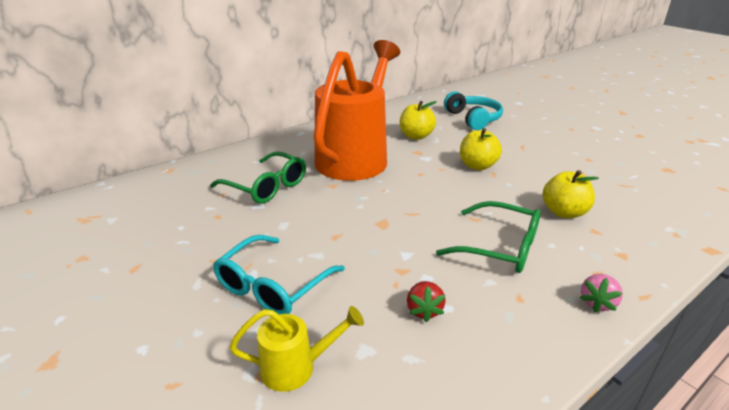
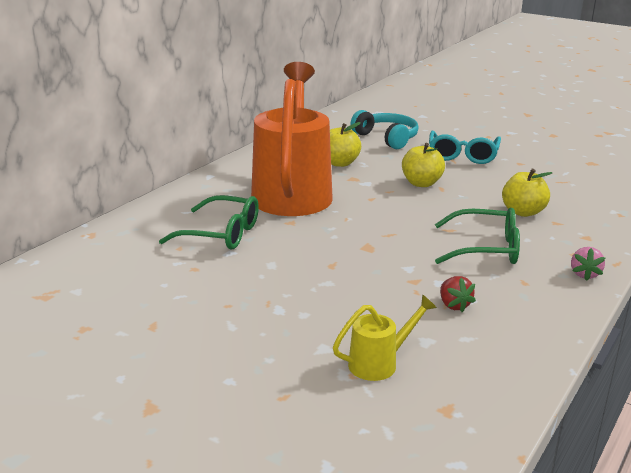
camera: 20 degrees left, 5 degrees down
turquoise glasses [213,235,345,314] -> turquoise glasses moved to [429,131,501,164]

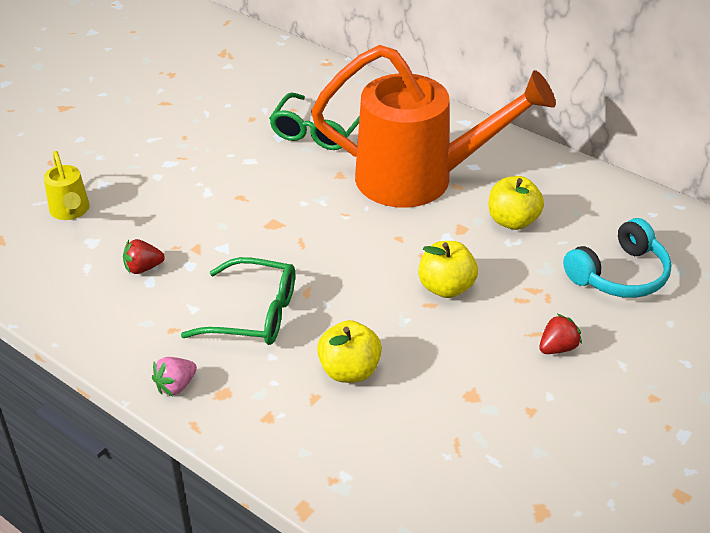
camera: 95 degrees right, 15 degrees up
turquoise glasses [429,131,501,164] -> red strawberry [539,314,582,354]
green glasses [435,208,520,264] -> green glasses turned 90 degrees counterclockwise [181,257,295,345]
pink strawberry [571,247,605,281] -> pink strawberry turned 60 degrees counterclockwise [152,357,197,396]

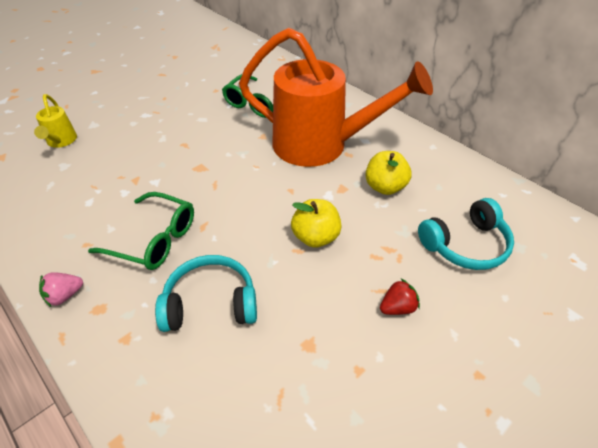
camera: 10 degrees right, 5 degrees up
red strawberry [123,239,165,274] -> none
yellow apple [317,320,382,383] -> turquoise headphones [155,255,257,332]

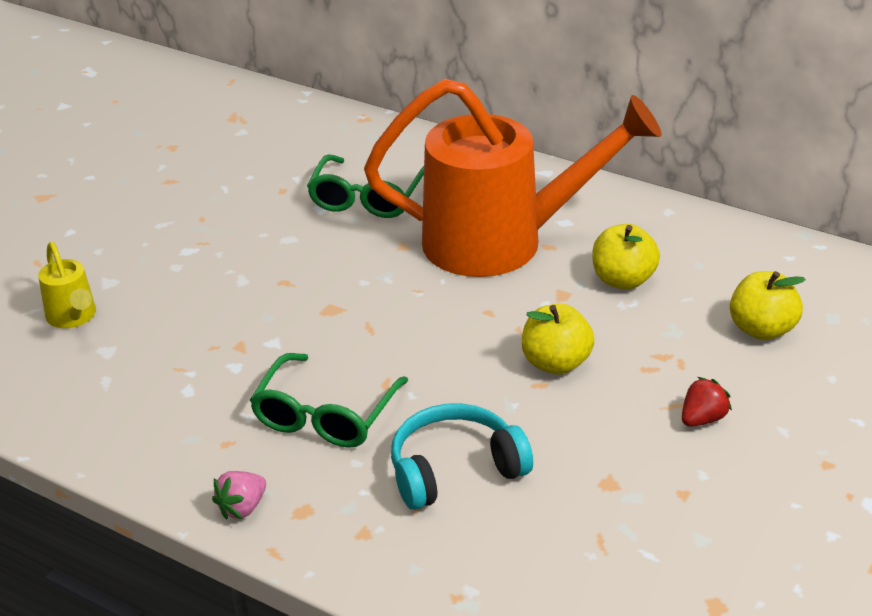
camera: 15 degrees left, 10 degrees down
green glasses [88,192,194,270] -> green glasses turned 105 degrees clockwise [250,353,408,448]
turquoise headphones [418,198,514,270] -> yellow apple [730,271,806,340]

